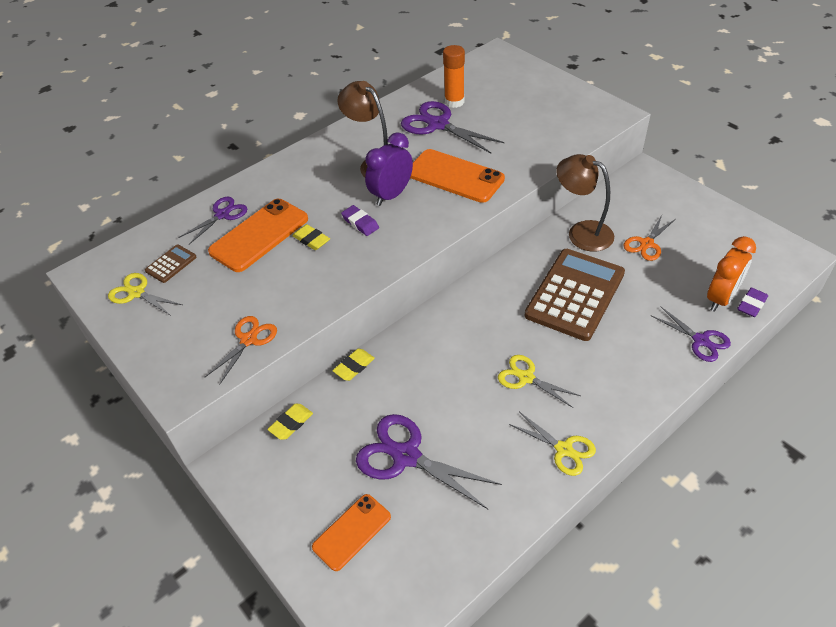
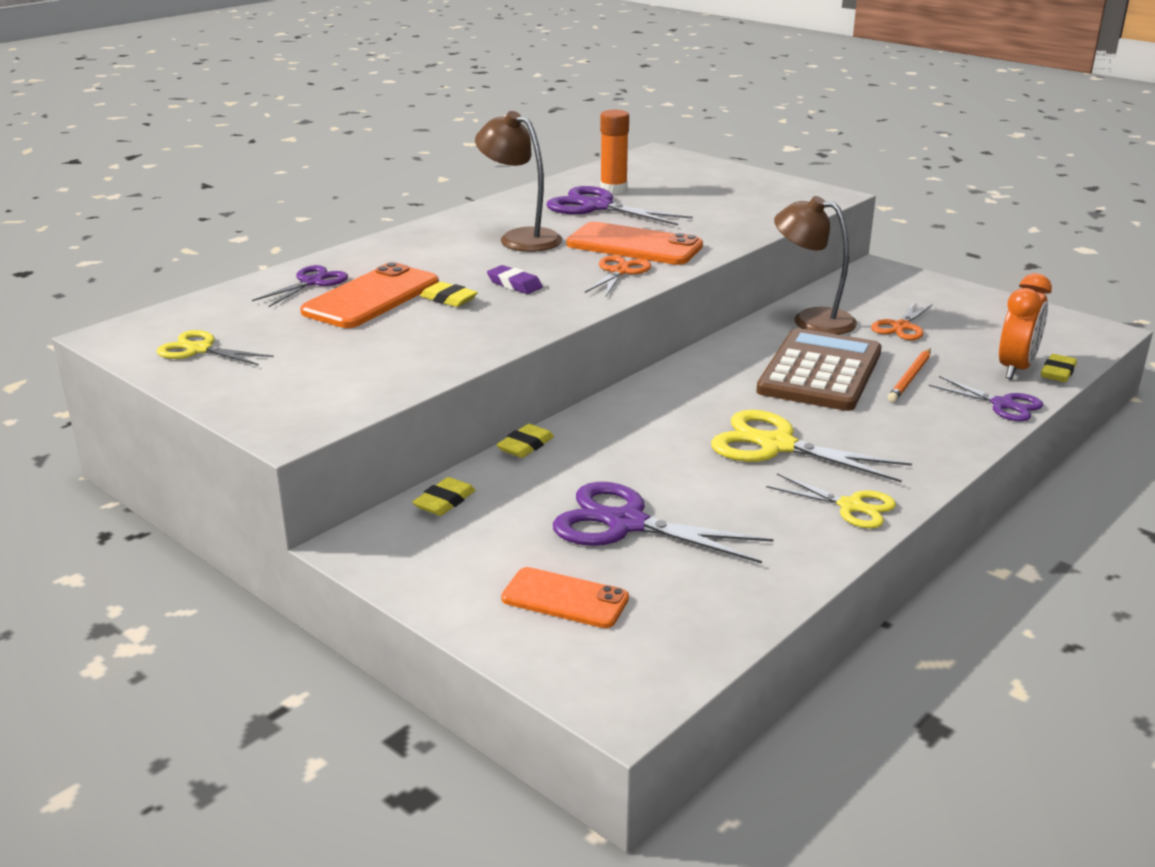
camera: 10 degrees left, 20 degrees down
brown calculator [145,245,197,283] -> none
orange scissors [205,316,277,385] -> orange scissors moved to [585,255,651,297]
orange phone [312,494,391,571] -> orange phone turned 75 degrees clockwise [501,567,629,628]
purple clock [365,132,413,206] -> none
yellow scissors [498,355,581,408] -> yellow scissors [711,410,912,482], size x1.63
purple eraser [737,288,768,317] -> yellow eraser [1041,354,1077,382]
none -> orange pencil [888,348,931,402]

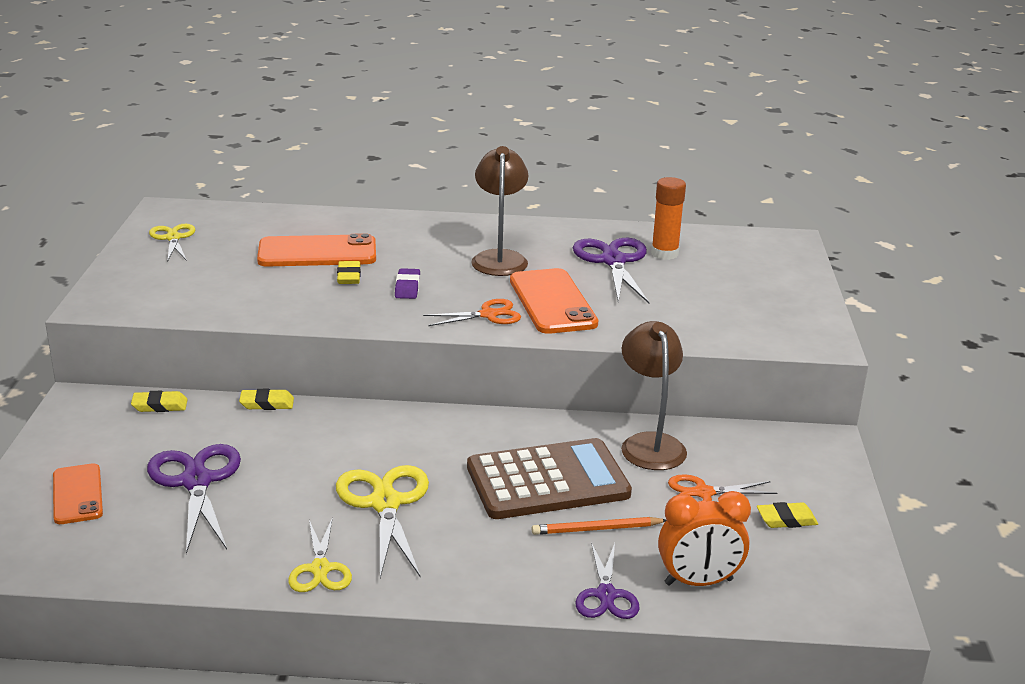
camera: 50 degrees right, 0 degrees up
purple scissors [252,265,348,307] -> none
yellow eraser [1041,354,1077,382] -> yellow eraser moved to [757,502,818,528]

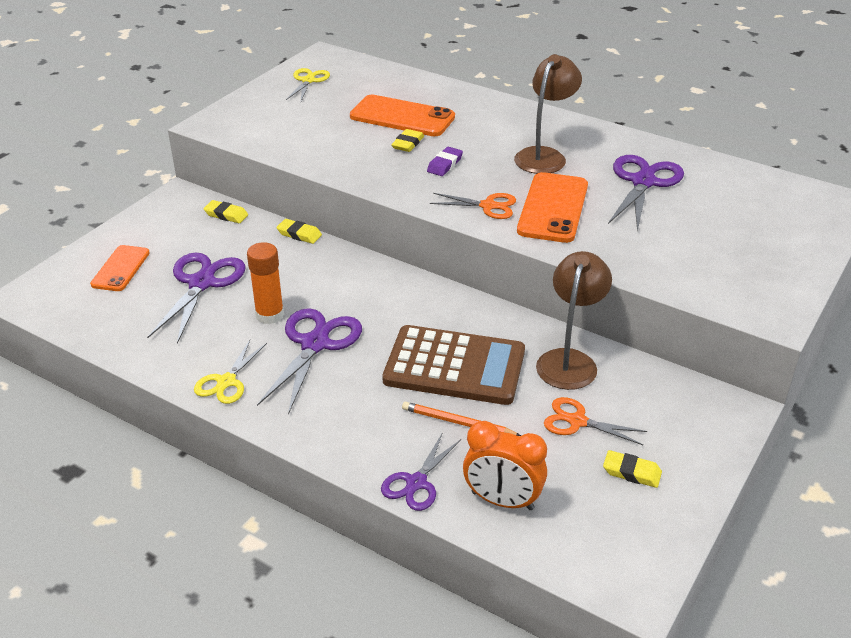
camera: 30 degrees right, 10 degrees up
yellow scissors [336,465,429,578] -> purple scissors [257,308,362,415]
orange glue stick [651,177,686,260] -> orange glue stick moved to [247,242,284,324]

